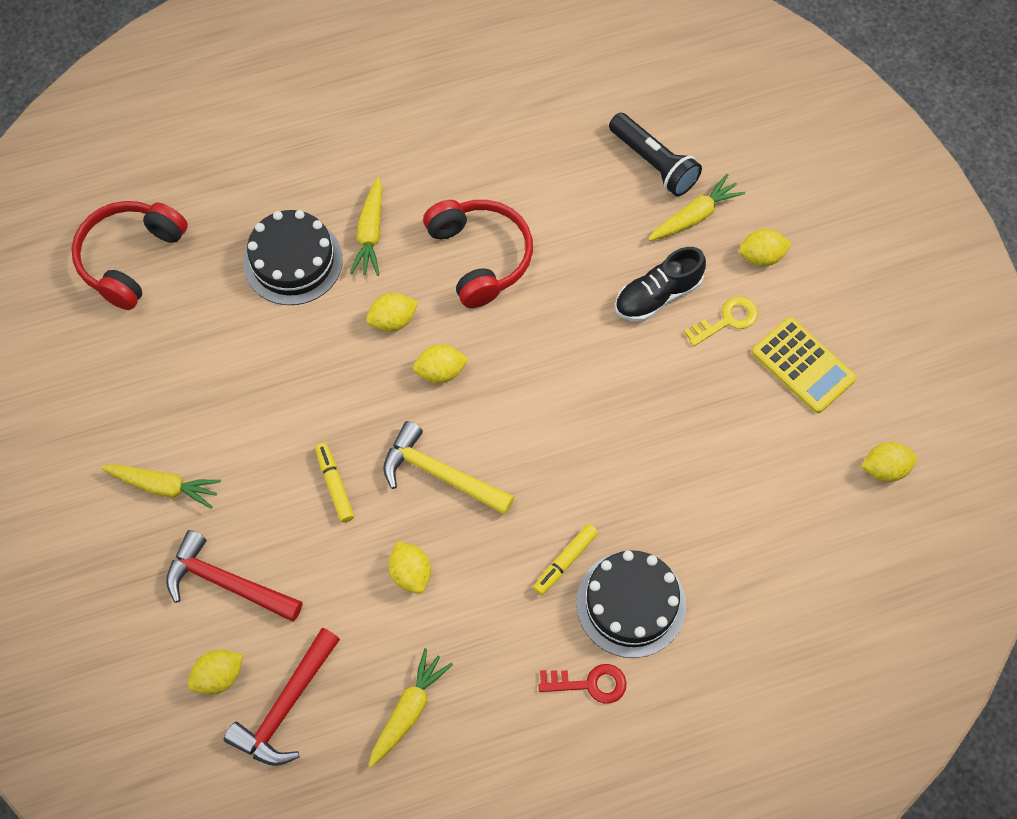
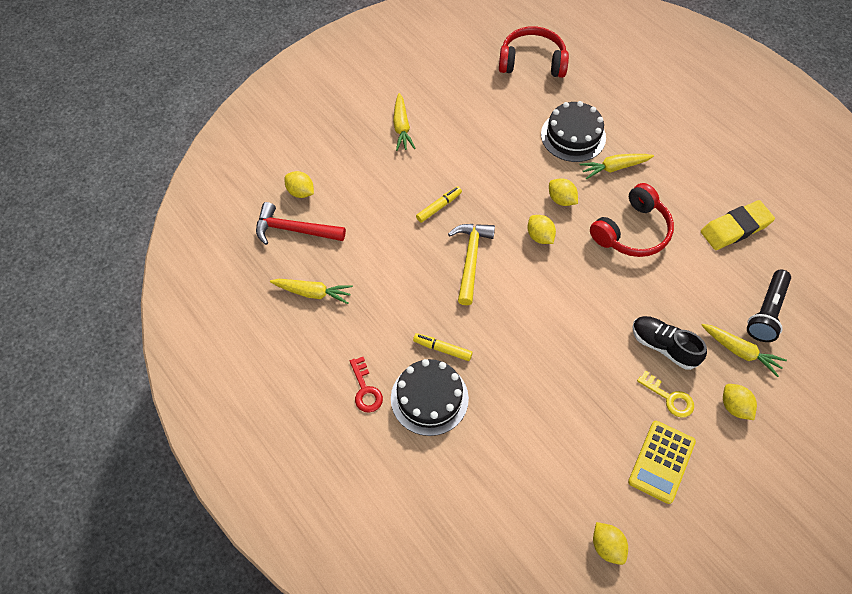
camera: 70 degrees right, 5 degrees down
red hammer [166,530,302,622] -> none
yellow lemon [389,541,431,594] -> none
none -> yellow eraser [701,200,775,250]

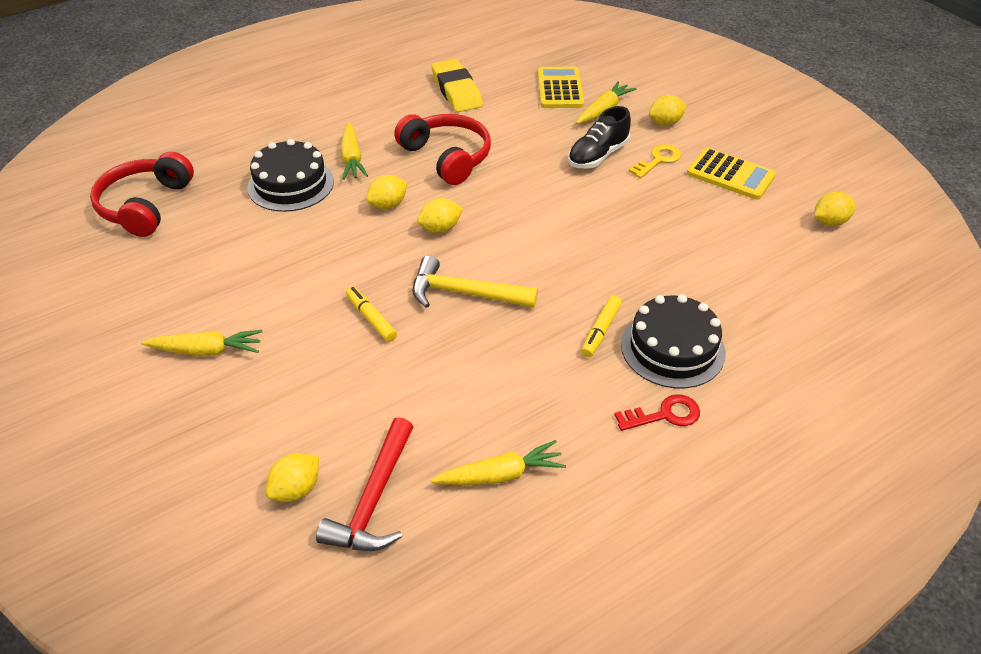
camera: 85 degrees left, 15 degrees down
yellow carrot [270,279,353,304] -> yellow carrot turned 60 degrees clockwise [431,440,566,485]
black flashlight [747,270,791,342] -> yellow calculator [537,67,584,108]

